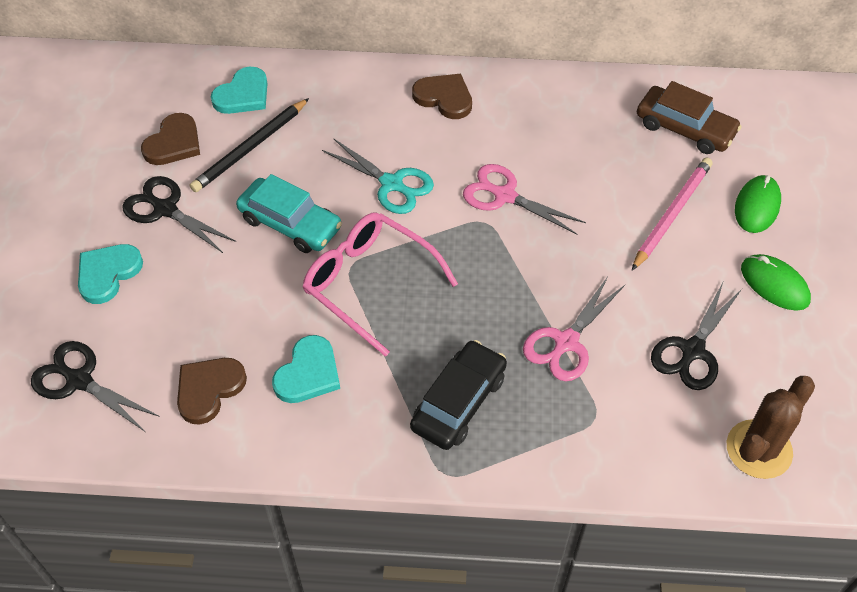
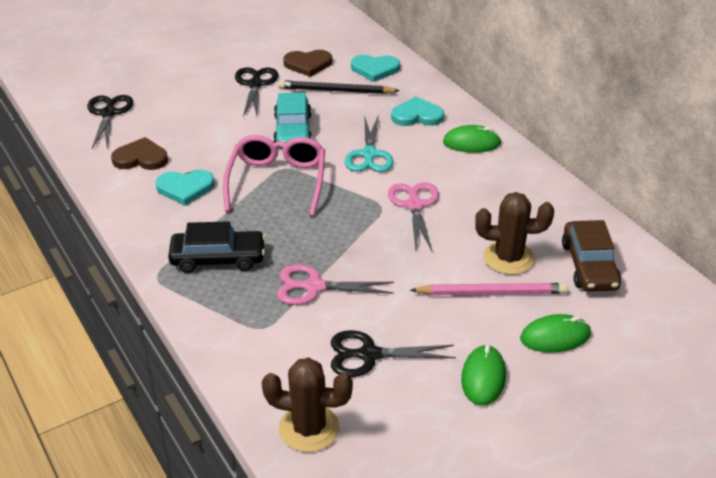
camera: 55 degrees right, 15 degrees down
turquoise heart [78,244,143,304] -> turquoise heart moved to [391,97,444,126]
brown heart [412,74,472,119] -> green mouse [443,125,501,153]
none -> brown cactus [475,192,554,275]

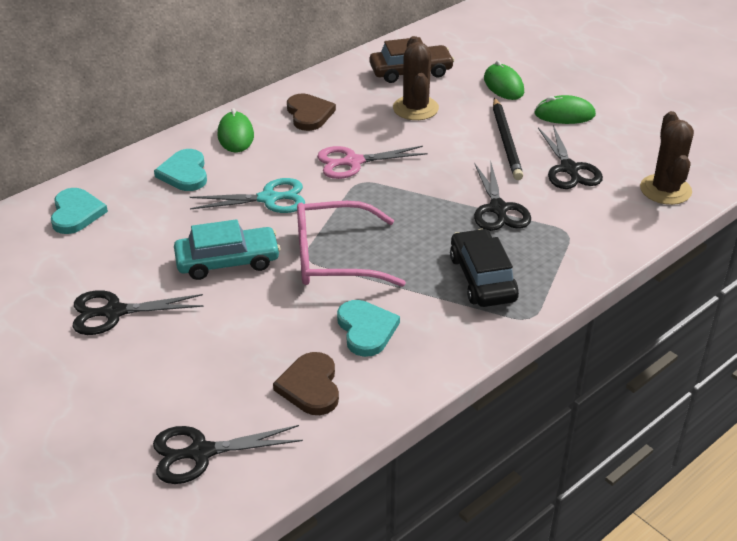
camera: 100 degrees left, 0 degrees up
pink scissors [277,265,394,305] -> black scissors [474,161,531,231]
black pencil [278,80,400,94] -> black pencil moved to [493,98,524,180]
brown heart [283,50,332,77] -> brown heart moved to [287,93,336,131]
pink pencil [410,283,568,295] -> none

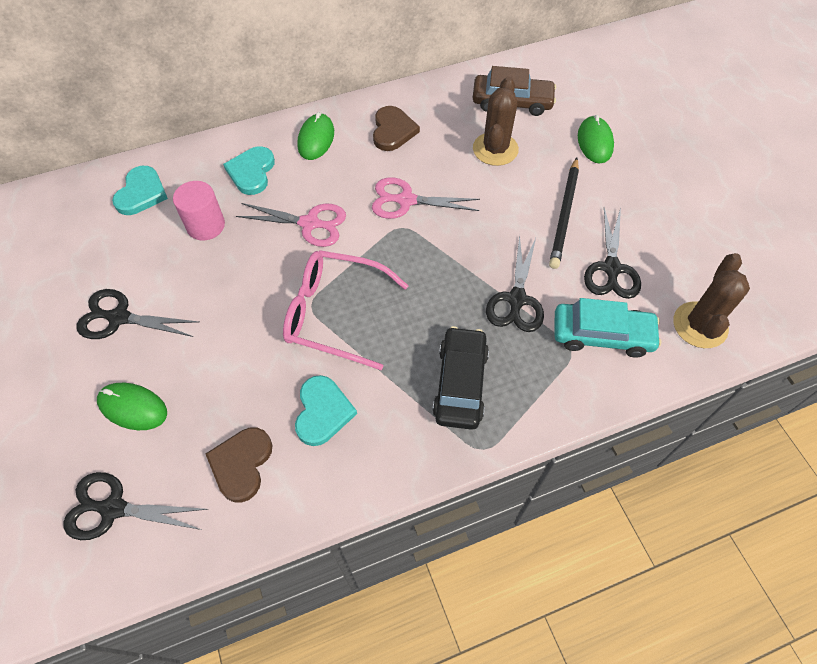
camera: 20 degrees right, 20 degrees up
turquoise car [174,219,280,280] -> turquoise car moved to [554,298,662,358]
turquoise scissors [190,178,305,213] -> pink scissors [236,203,346,247]
green mouse [534,95,596,124] -> green mouse moved to [97,383,167,430]
none -> pink cylinder [173,181,225,240]

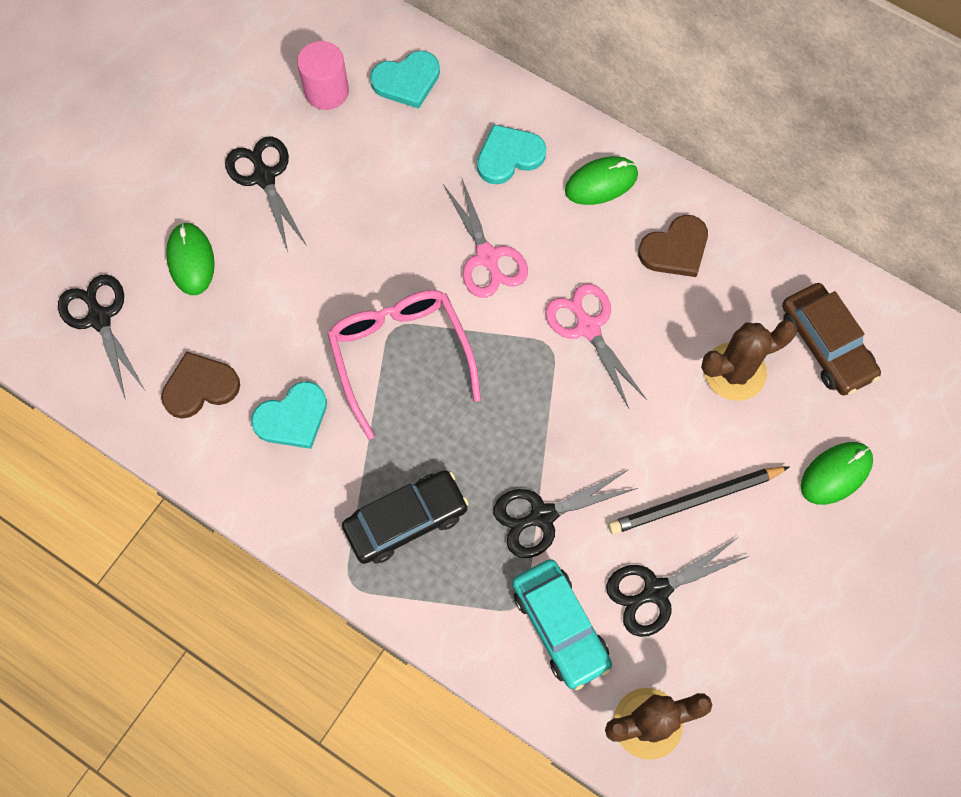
camera: 55 degrees right, 10 degrees up
pink cylinder [173,181,225,240] -> pink cylinder moved to [297,41,349,110]

